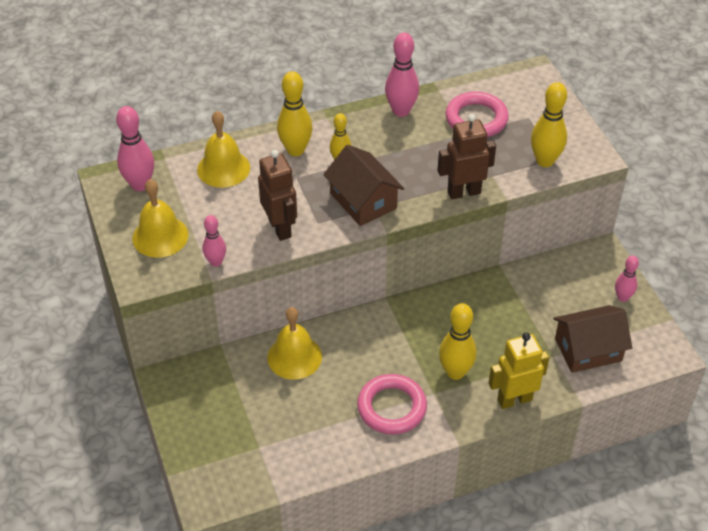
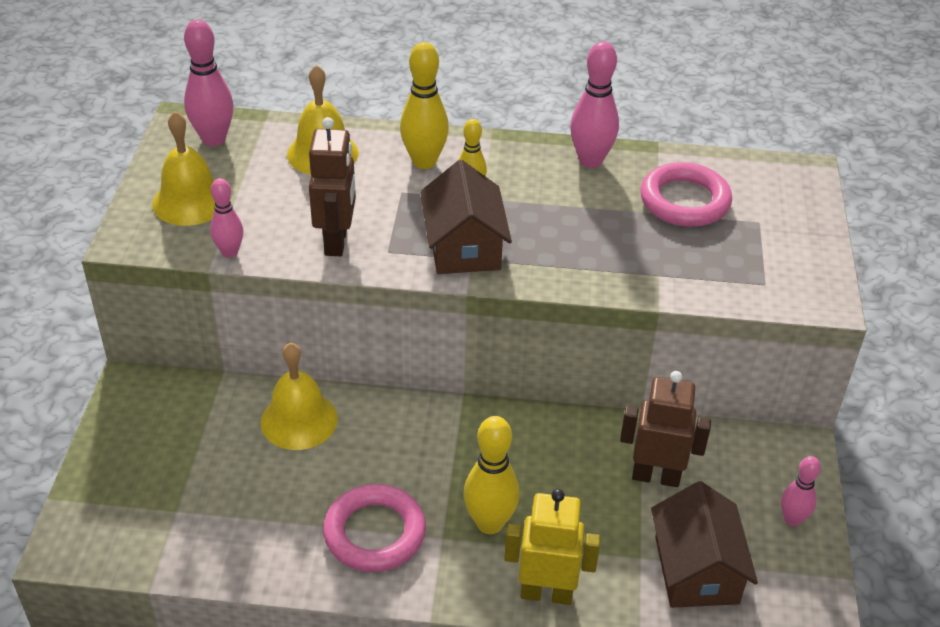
camera: 25 degrees right, 5 degrees down
brown robot [438,114,496,199] -> brown robot moved to [620,371,711,487]
yellow bowling pin [531,82,567,167] -> none
brown house [553,305,632,373] -> brown house turned 75 degrees clockwise [651,481,758,608]

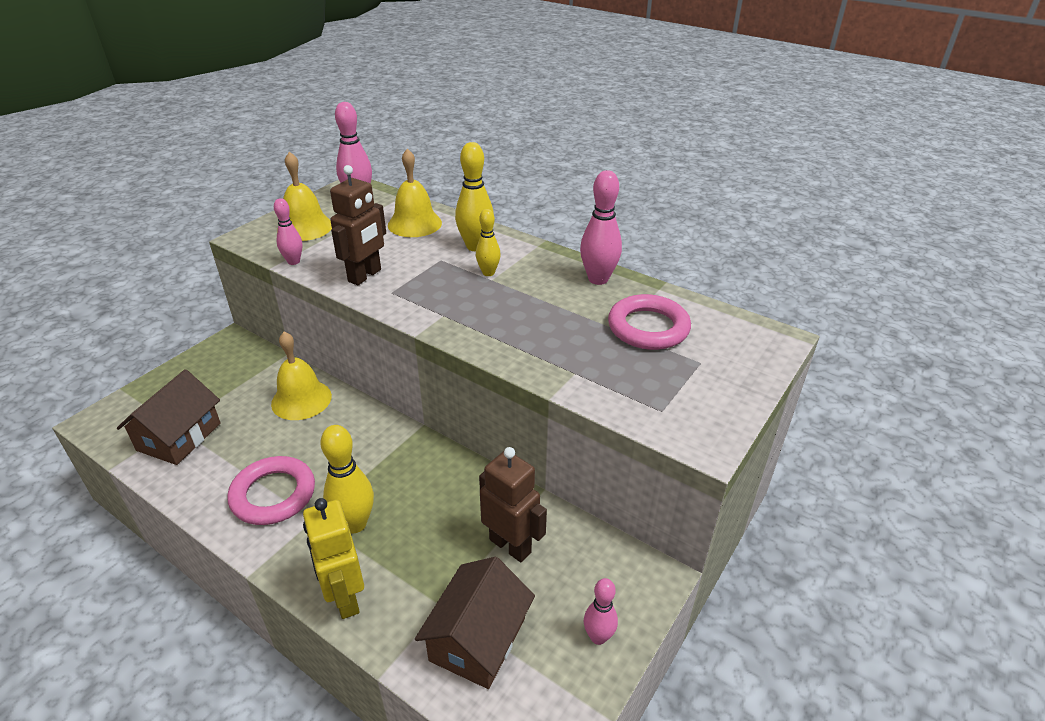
camera: 30 degrees right, 5 degrees down
brown house [420,160,512,274] -> brown house moved to [117,369,221,465]
yellow robot [504,489,601,605] -> yellow robot turned 150 degrees counterclockwise [303,498,364,619]

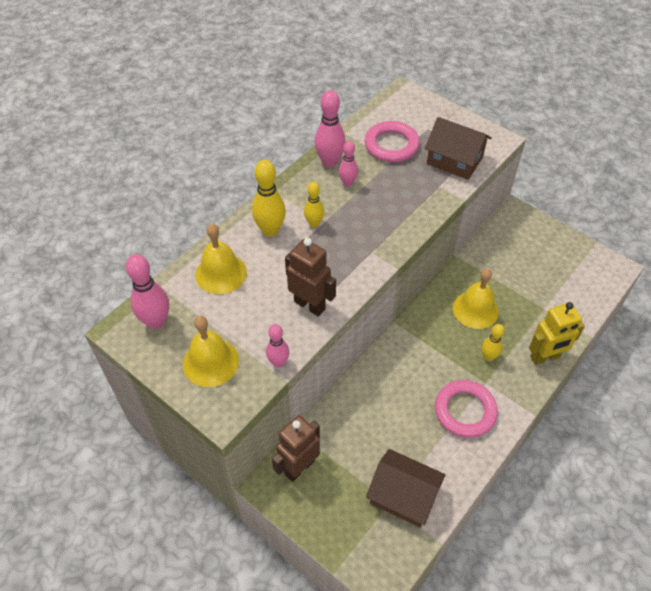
camera: 85 degrees left, 15 degrees up
yellow bell [271,332,332,420] -> yellow bell moved to [453,269,499,329]
yellow bowling pin [320,425,374,534] -> yellow bowling pin [482,324,504,361], size x0.62
brown house [415,557,535,689] -> brown house moved to [425,117,491,180]
brown robot [479,447,547,562] -> brown robot moved to [272,415,320,482]
pink bowling pin [584,578,618,645] -> pink bowling pin moved to [339,141,358,187]

